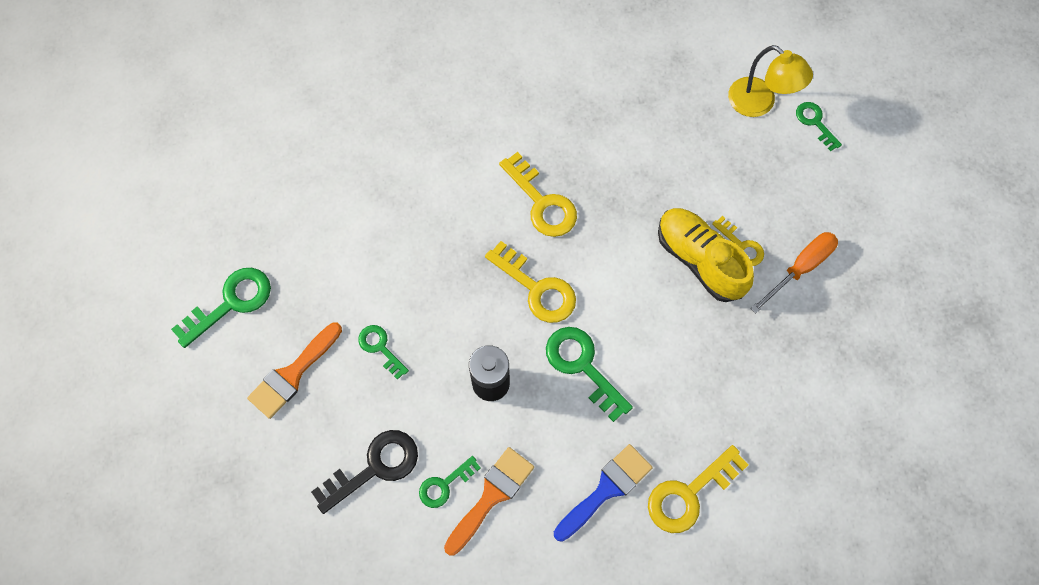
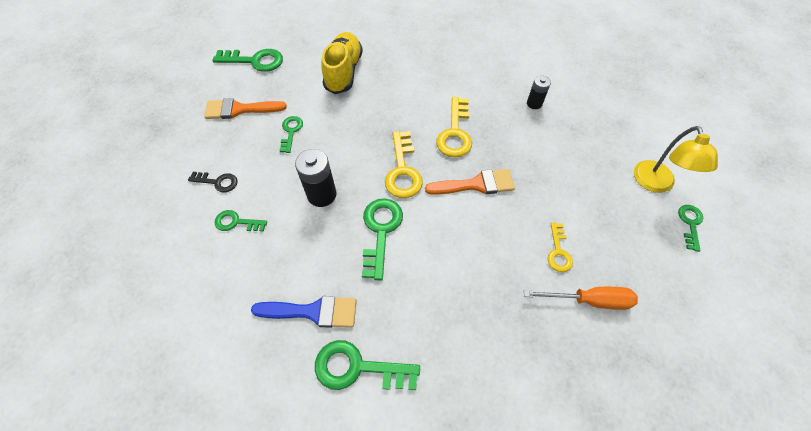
camera: 45 degrees right, 10 degrees down
black key [311,430,418,514] -> black key [188,172,238,193], size x0.60
orange brush [444,447,534,556] -> orange brush moved to [425,169,515,195]
yellow key [648,445,748,533] -> green key [315,340,420,390]
yellow shoe [658,208,754,302] -> yellow shoe moved to [321,32,363,94]
none -> black battery [527,75,551,109]

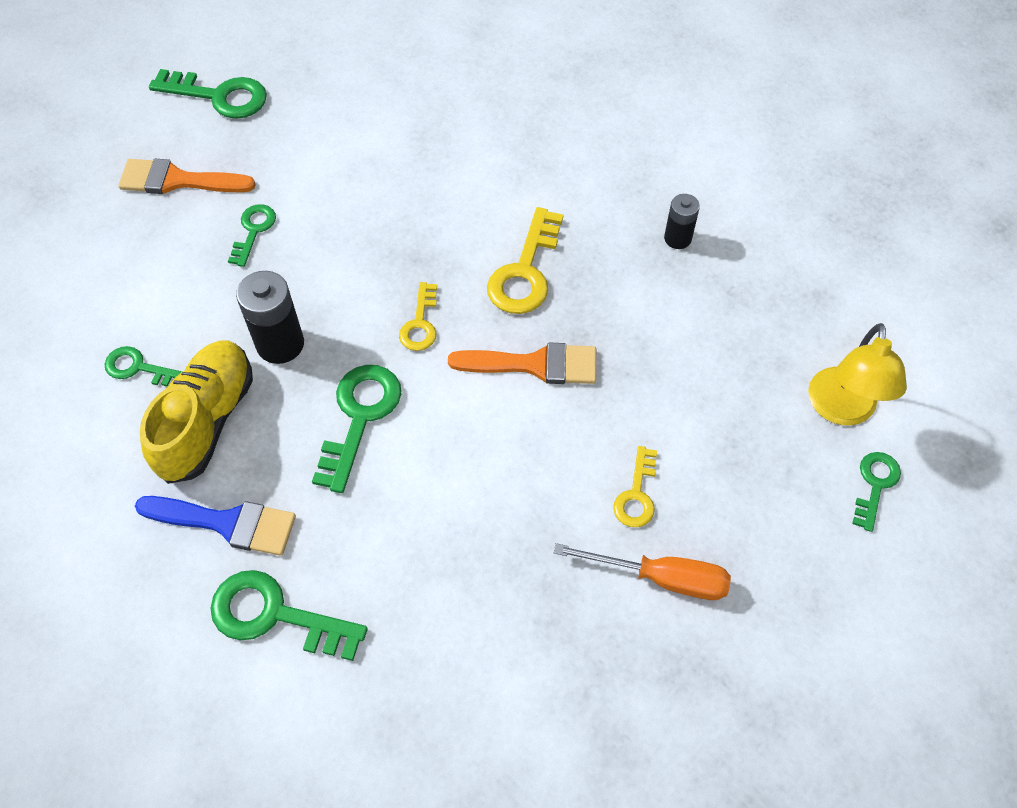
camera: 10 degrees right, 0 degrees up
black key [188,172,238,193] -> none
yellow shoe [321,32,363,94] -> yellow shoe moved to [140,340,253,484]
yellow key [385,131,423,198] -> yellow key [399,282,437,351], size x0.60

